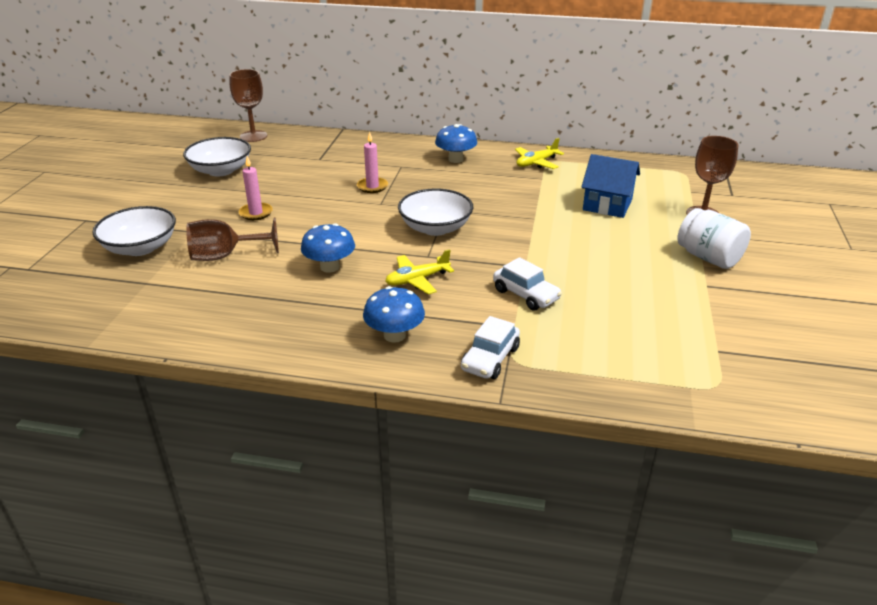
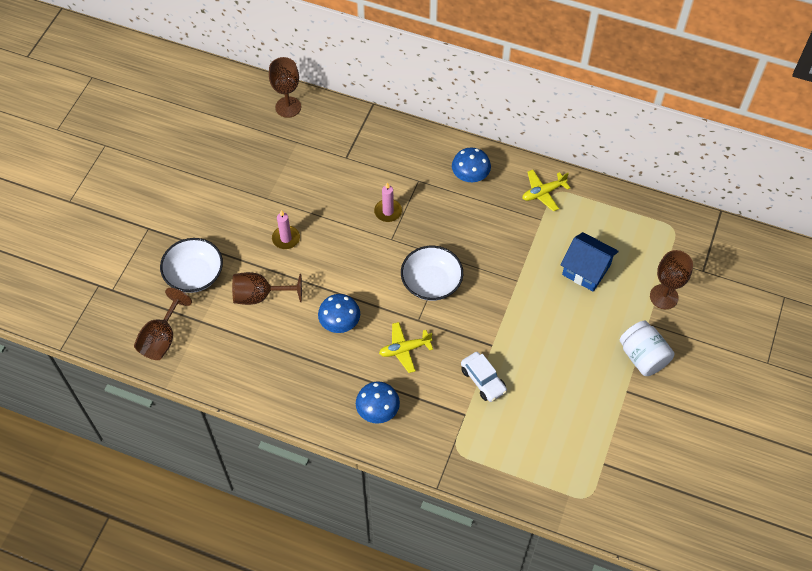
camera: 10 degrees right, 25 degrees up
white bowl [183,137,251,176] -> none
white car [461,316,520,379] -> none
none -> brown goblet [134,288,192,360]

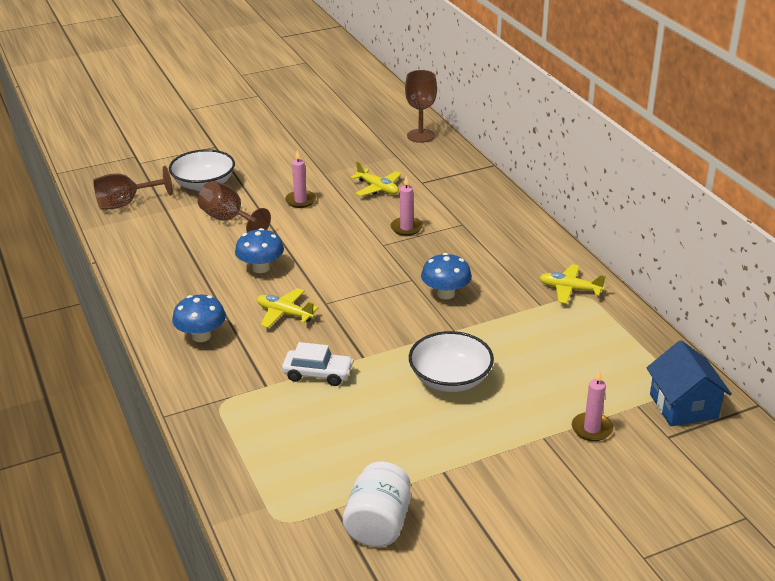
camera: 45 degrees right, 25 degrees down
white bowl [401,246,463,301] -> white bowl moved to [409,331,494,392]
blue mushroom [452,148,491,182] -> blue mushroom moved to [421,253,472,299]
white car [461,352,507,402] -> white car turned 90 degrees counterclockwise [282,342,354,386]
blue house [561,232,619,292] -> blue house moved to [646,340,732,426]
white jar [620,321,674,376] -> white jar moved to [343,462,411,547]
brown goblet [650,250,693,309] -> pink candle [572,370,613,441]
none -> yellow plane [351,161,401,196]

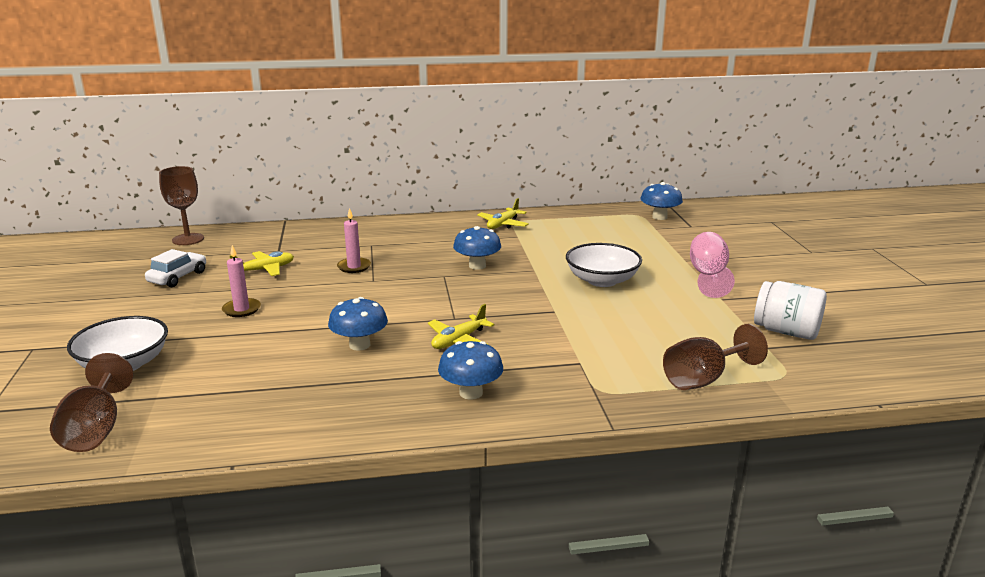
camera: 75 degrees left, 10 degrees down
brown goblet [198,181,271,232] -> brown goblet moved to [663,324,768,390]
white car [282,342,354,386] -> white car moved to [145,249,206,287]
pink candle [572,370,613,441] -> none
blue house [646,340,732,426] -> blue mushroom [641,182,683,220]
none -> pink goblet [690,232,735,298]

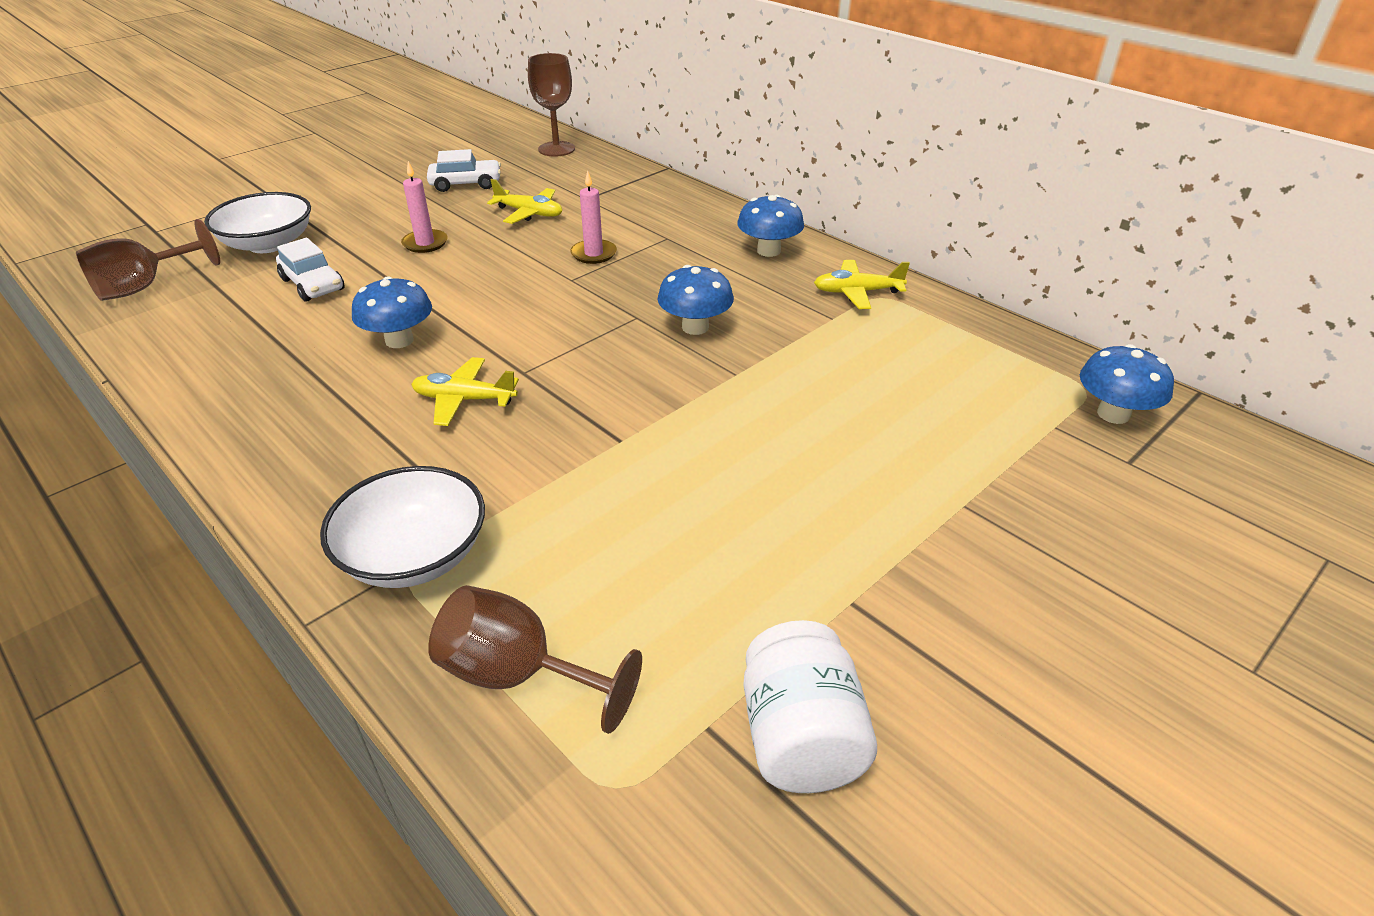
camera: 55 degrees right, 15 degrees up
blue mushroom [438,341,503,400] -> blue mushroom moved to [737,195,804,257]
white bowl [566,243,642,287] -> white bowl moved to [320,466,485,588]
pink goblet [690,232,735,298] -> none
none -> white car [276,238,344,302]

